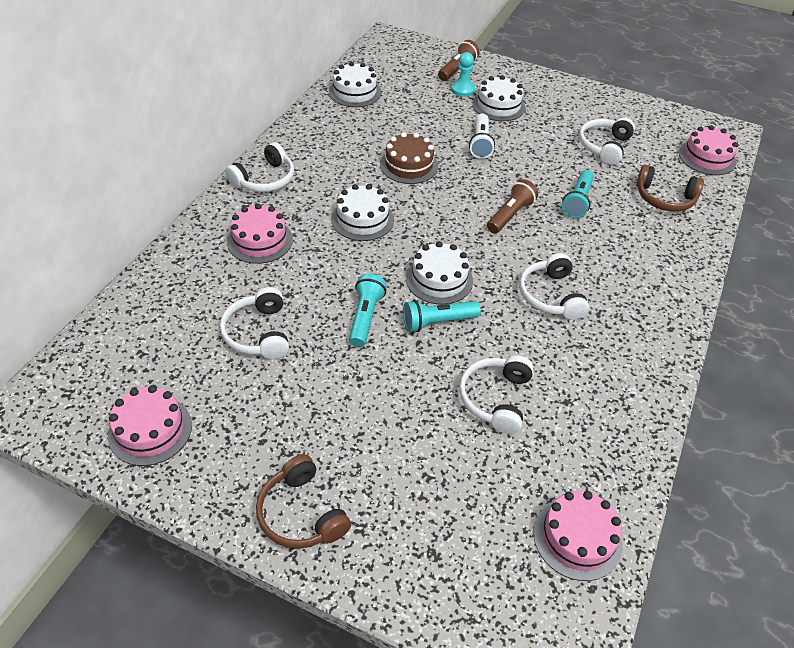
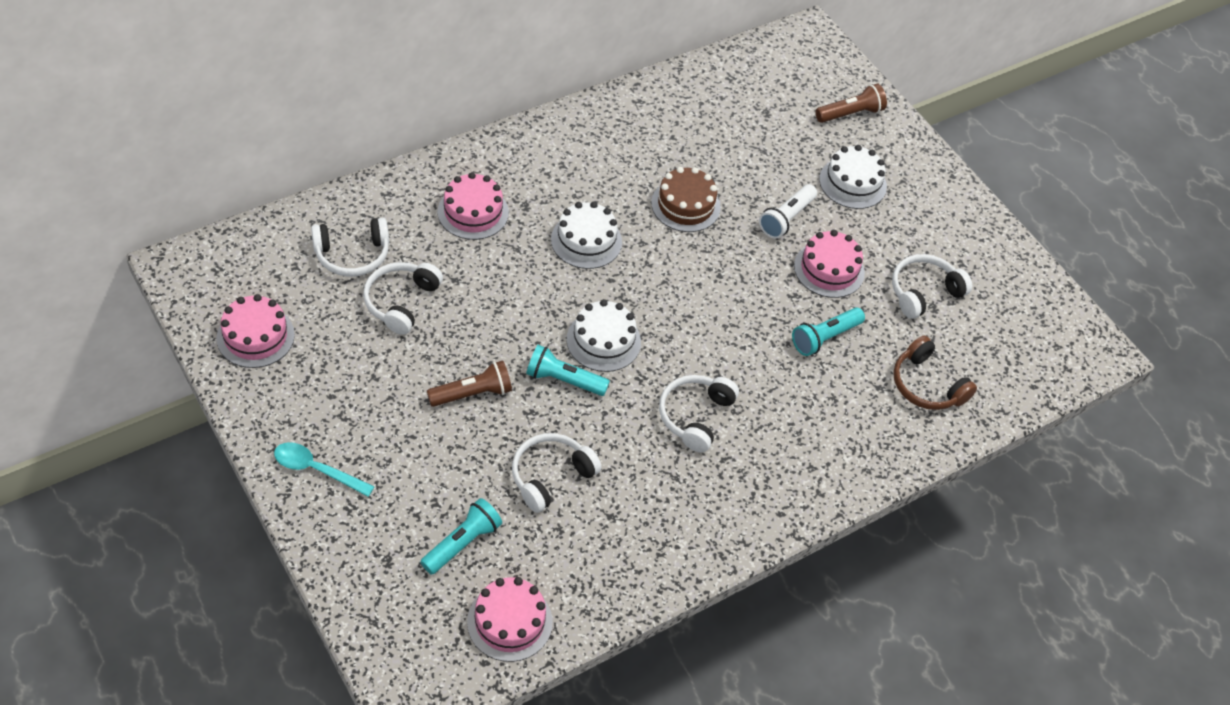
camera: 30 degrees right, 5 degrees up
white headphones [225,142,294,192] -> white headphones moved to [311,218,389,277]
brown headphones [256,454,351,549] -> turquoise spoon [274,442,375,497]
white cake [329,62,381,107] -> none
turquoise flashlight [349,274,387,347] -> turquoise flashlight moved to [420,498,502,575]
turquoise pawn [451,52,475,97] -> none
brown flashlight [487,179,538,233] -> brown flashlight moved to [427,360,512,407]
pink cake [679,125,738,175] -> pink cake moved to [794,230,865,298]

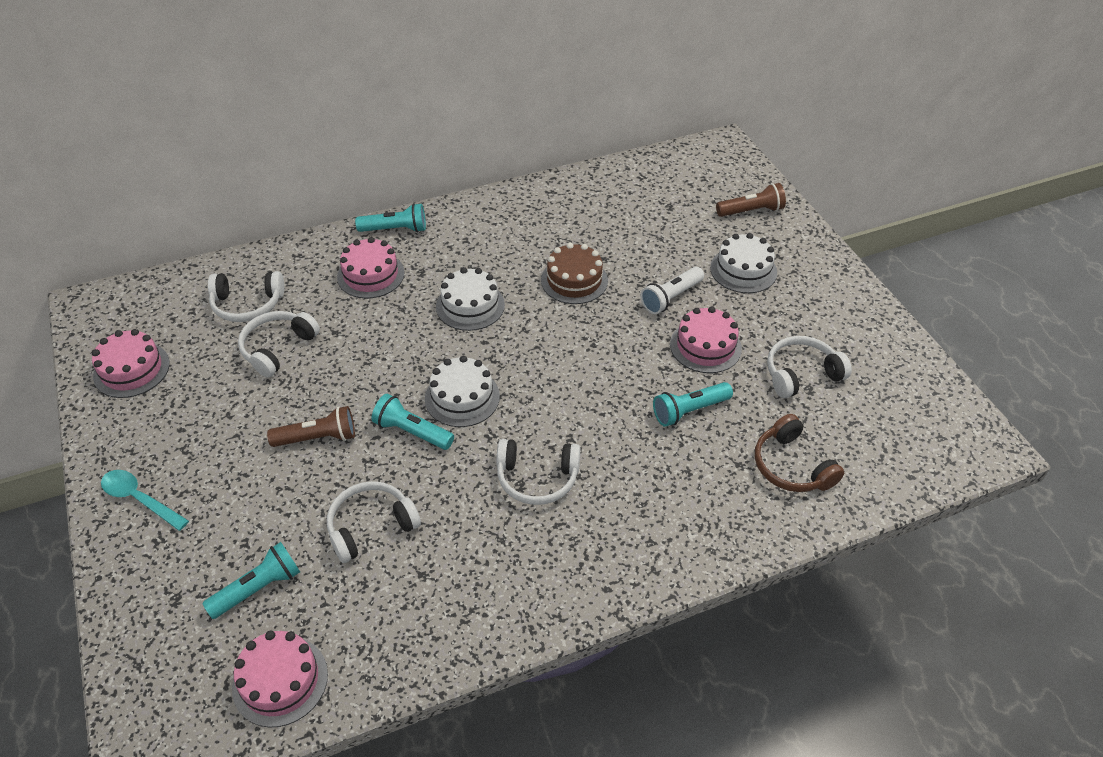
camera: 15 degrees right, 5 degrees down
white headphones [659,375,739,452] -> white headphones turned 120 degrees counterclockwise [496,439,580,505]
none -> turquoise flashlight [355,203,426,232]

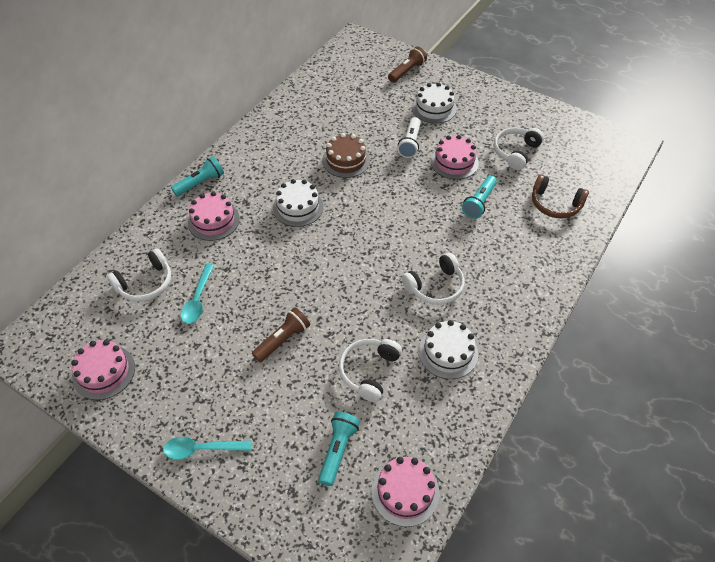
camera: 35 degrees left, 5 degrees up
white headphones [238,311,320,377] -> turquoise spoon [181,264,214,324]
turquoise flashlight [372,394,454,450] -> none
white cake [425,356,500,427] -> white cake moved to [418,320,478,379]

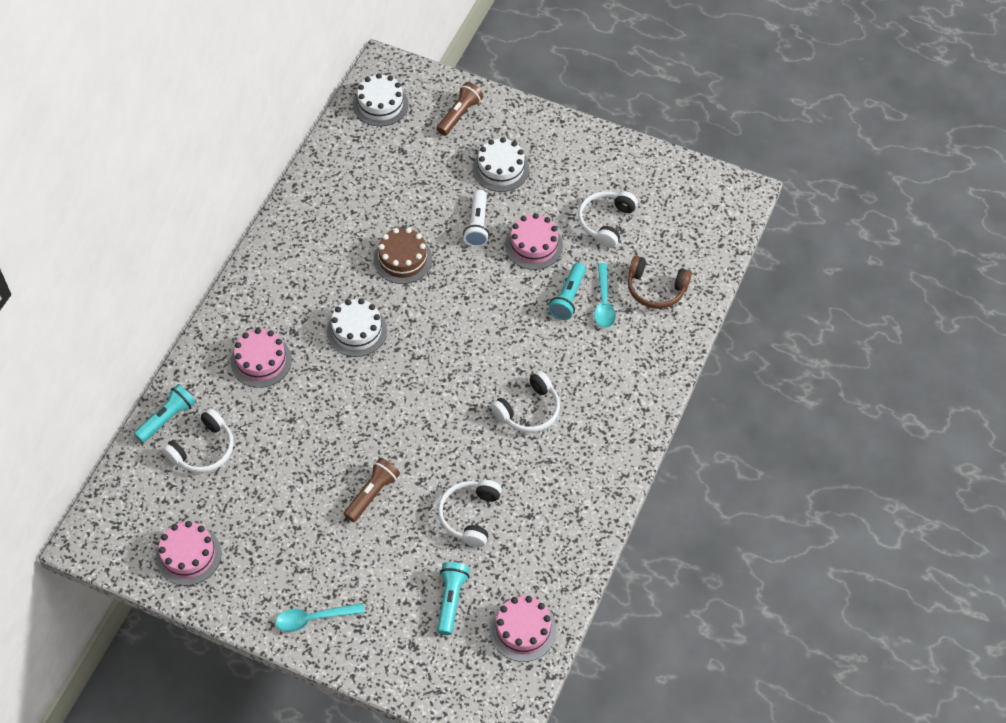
camera: 10 degrees left, 5 degrees up
turquoise flashlight [171,156,224,196] -> turquoise flashlight moved to [134,384,196,443]
turquoise spoon [181,264,214,324] -> turquoise spoon moved to [594,263,616,328]
white cake [418,320,478,379] -> white cake moved to [353,73,408,126]

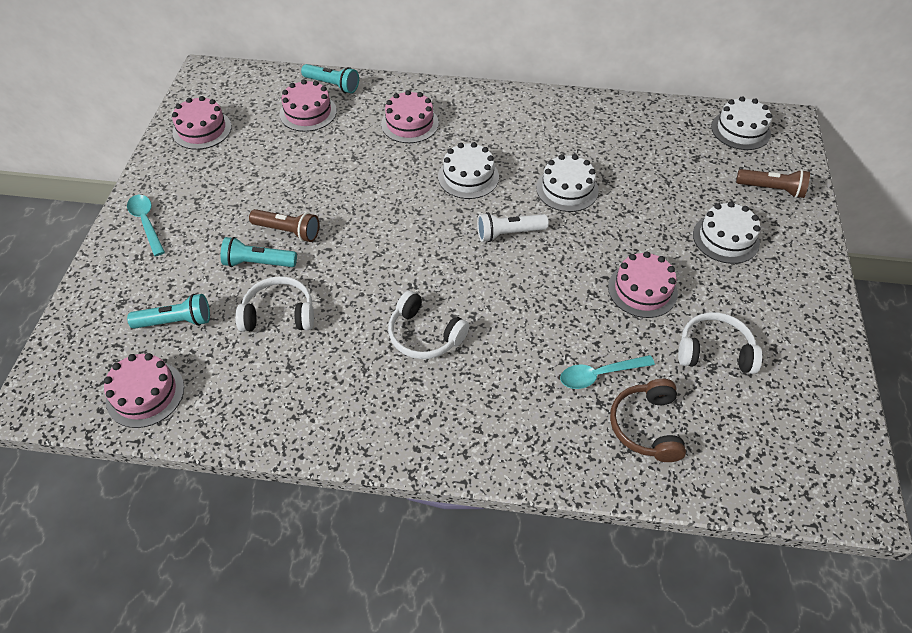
camera: 75 degrees right, 5 degrees down
white headphones [162,408,234,473] -> pink cake [279,79,337,132]
brown cake [374,228,432,284] -> white cake [536,154,599,212]
white flashlight [463,190,489,247] -> white flashlight moved to [477,212,549,242]
turquoise flashlight [548,263,586,320] -> turquoise flashlight moved to [221,237,297,267]

